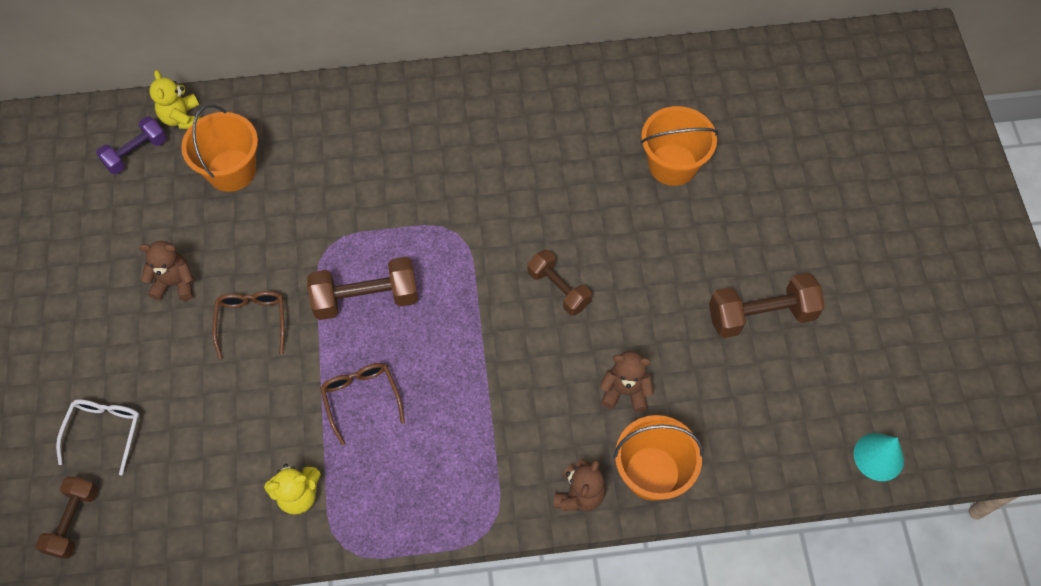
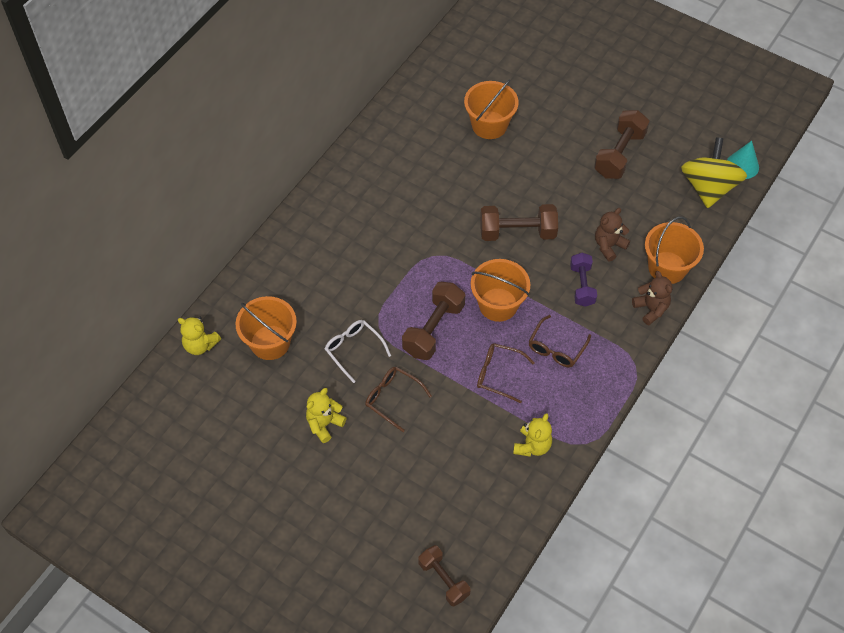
camera: 50 degrees left, 5 degrees down
white glasses [56,399,140,476] -> white glasses moved to [325,320,391,383]
purple dumbbell [96,116,167,174] -> purple dumbbell moved to [570,253,597,307]
brown teddy bear [139,241,194,301] -> yellow teddy bear [306,388,346,443]
brown dumbbell [528,250,592,316] -> brown dumbbell [480,204,558,241], size x1.50
none -> orange bucket [471,259,530,322]
none -> brown glasses [529,315,591,367]
none -> yellow spinning top [681,137,747,208]

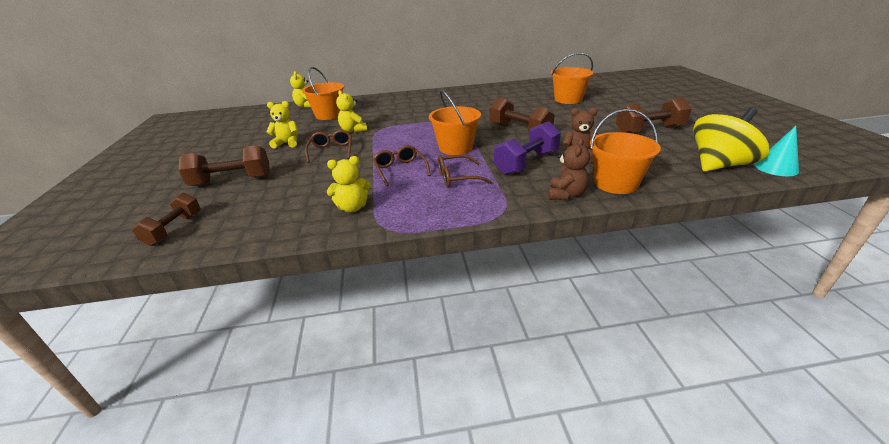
camera: 50 degrees right, 25 degrees down
white glasses [325,320,391,383] -> yellow teddy bear [336,90,367,133]
brown dumbbell [402,282,465,360] -> brown dumbbell moved to [178,145,270,186]
purple dumbbell [570,253,597,307] -> purple dumbbell [494,121,561,175], size x1.50

